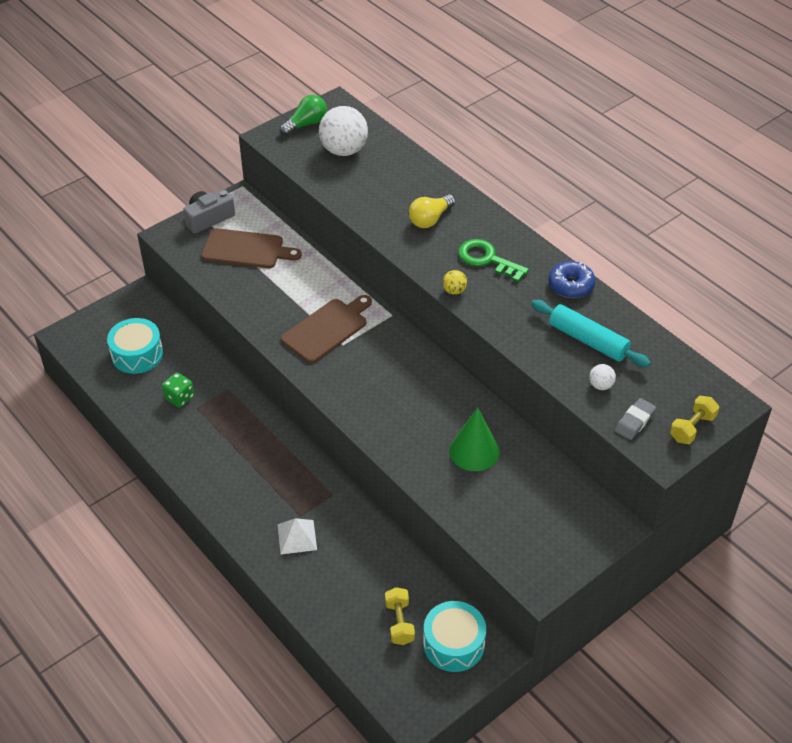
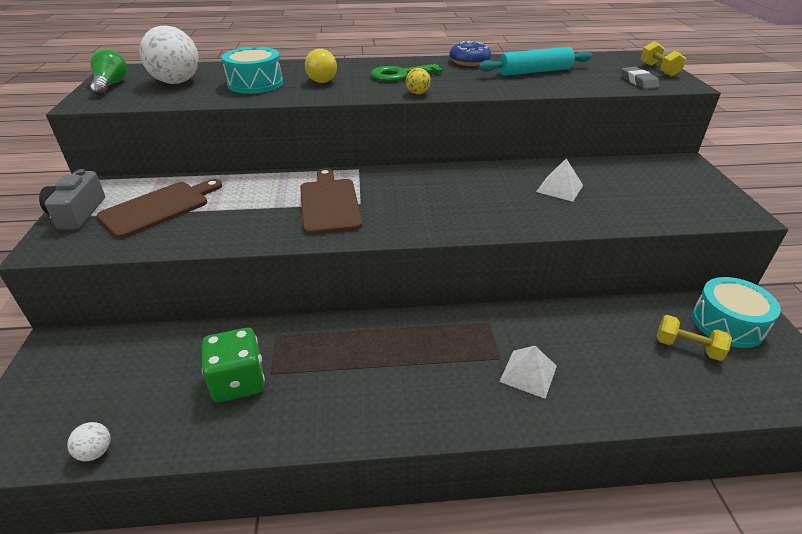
camera: 55 degrees left, 10 degrees down
turquoise drum [107,318,163,374] -> turquoise drum moved to [222,47,283,94]
green dice [162,372,194,408] -> green dice [202,328,265,402], size x1.55
green cone [449,407,500,471] -> white pyramid [536,158,583,202]
white ball [589,364,616,390] -> white ball moved to [67,422,111,461]

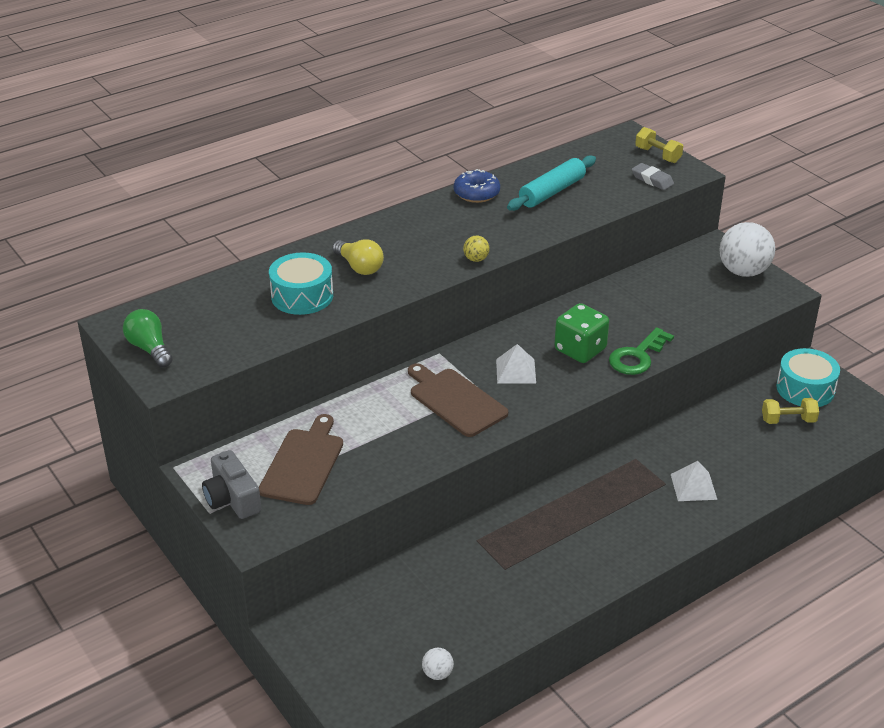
camera: 30 degrees left, 0 degrees up
white ball [139,26,199,84] -> white ball moved to [719,222,775,277]
green dice [202,328,265,402] -> green dice moved to [554,303,609,363]
green key [371,64,443,82] -> green key moved to [609,327,674,375]
white pyramid [536,158,583,202] -> white pyramid moved to [496,344,536,384]

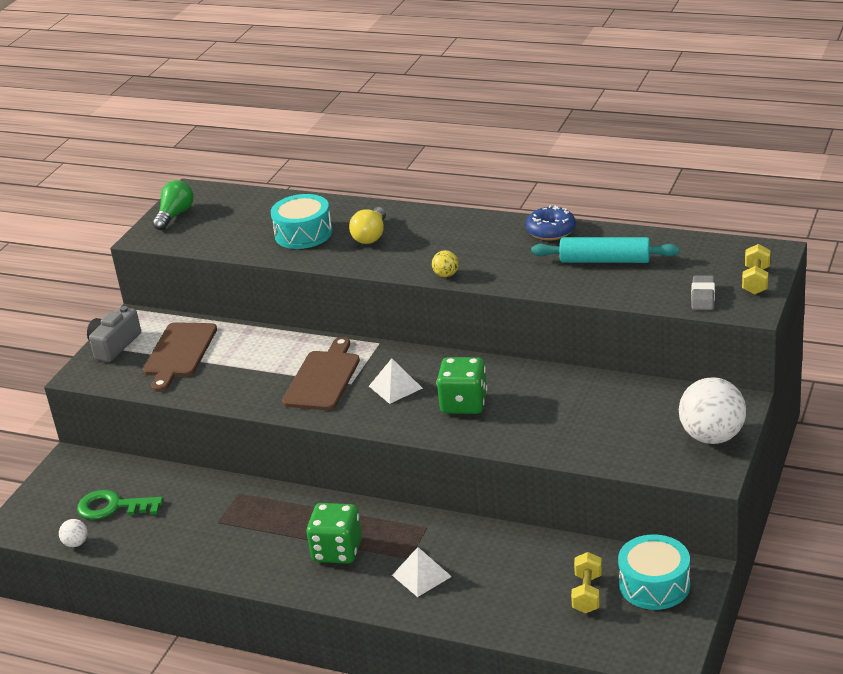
camera: 60 degrees right, 5 degrees down
brown cutting board [259,414,343,505] -> brown cutting board turned 120 degrees clockwise [143,322,217,392]
green key [609,327,674,375] -> green key moved to [77,490,163,520]
yellow dumbbell [762,398,819,424] -> yellow dumbbell turned 45 degrees clockwise [571,552,602,614]
none -> green dice [306,503,362,564]

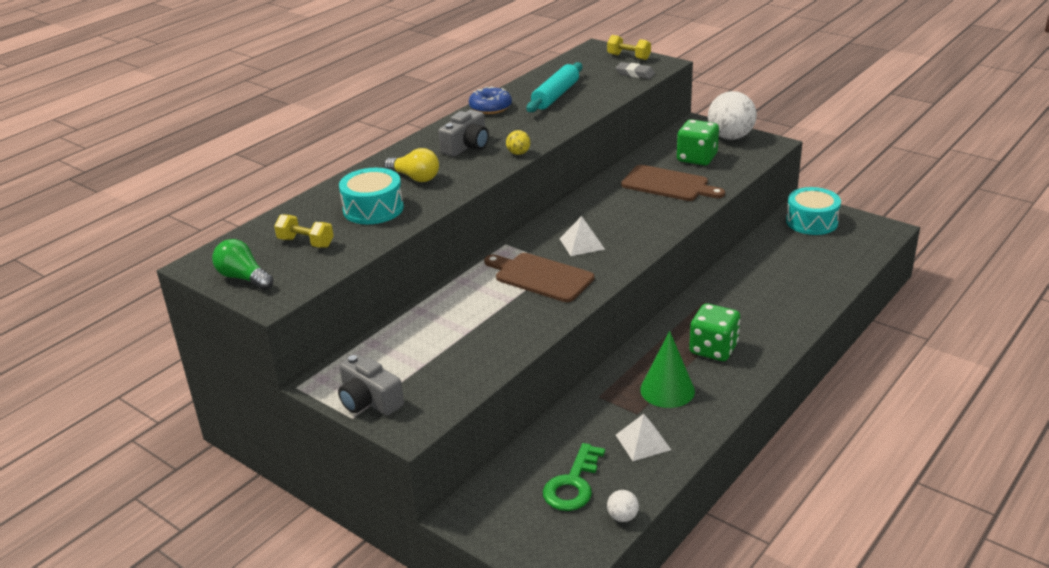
camera: 75 degrees left, 0 degrees up
brown cutting board [143,322,217,392] -> brown cutting board moved to [621,165,725,201]
white pyramid [392,547,452,597] -> white pyramid moved to [616,414,671,461]
green dice [437,357,487,414] -> green dice moved to [677,119,719,166]
yellow dumbbell [571,552,602,614] -> yellow dumbbell moved to [274,214,333,248]
none -> grey camera [438,110,489,157]
none -> green cone [640,331,695,408]

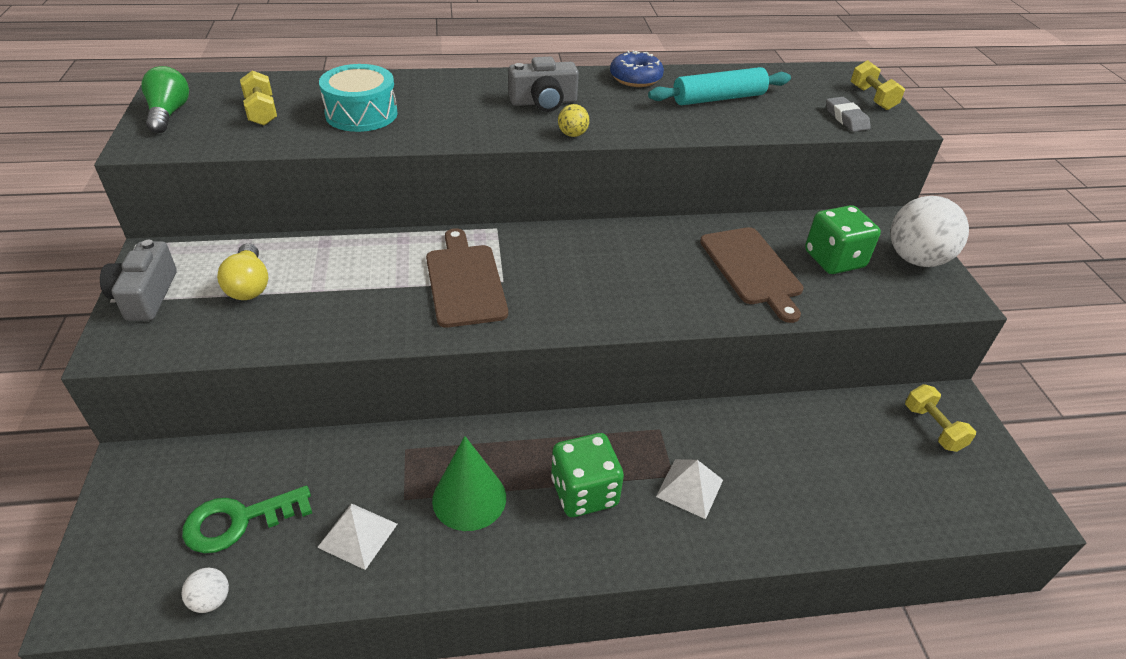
camera: 40 degrees right, 10 degrees up
yellow light bulb [384,148,439,182] -> yellow light bulb moved to [217,243,268,300]
white pyramid [559,216,605,256] -> white pyramid moved to [656,459,723,519]
turquoise drum [786,187,841,235] -> yellow dumbbell [905,384,976,452]

